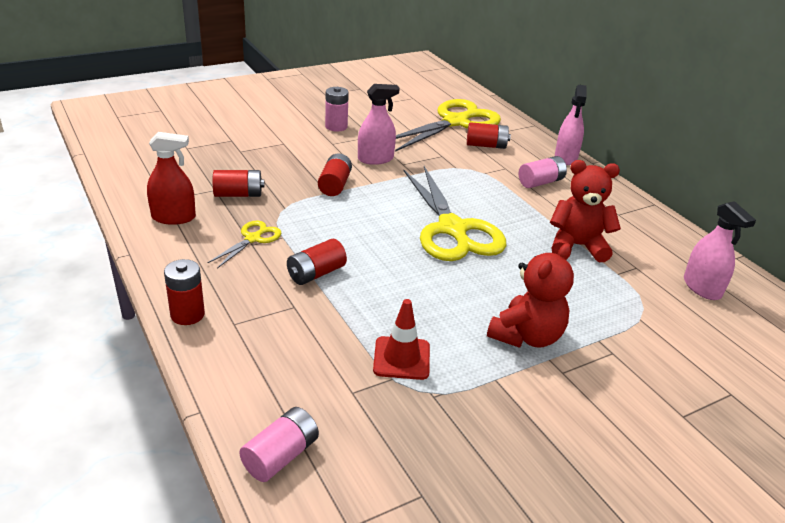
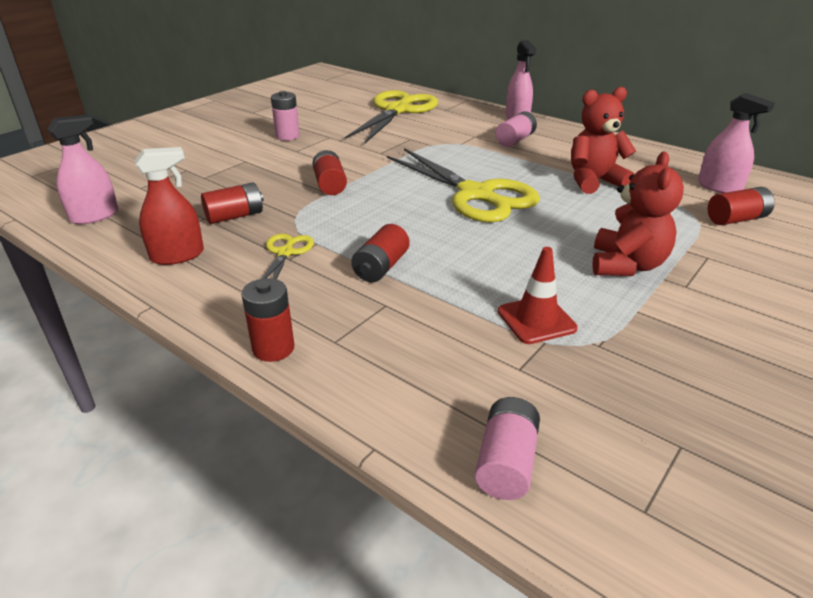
camera: 20 degrees left, 0 degrees up
pink spray bottle [358,84,400,165] -> pink spray bottle moved to [47,114,118,224]
red battery [467,122,511,149] -> red battery moved to [708,187,775,225]

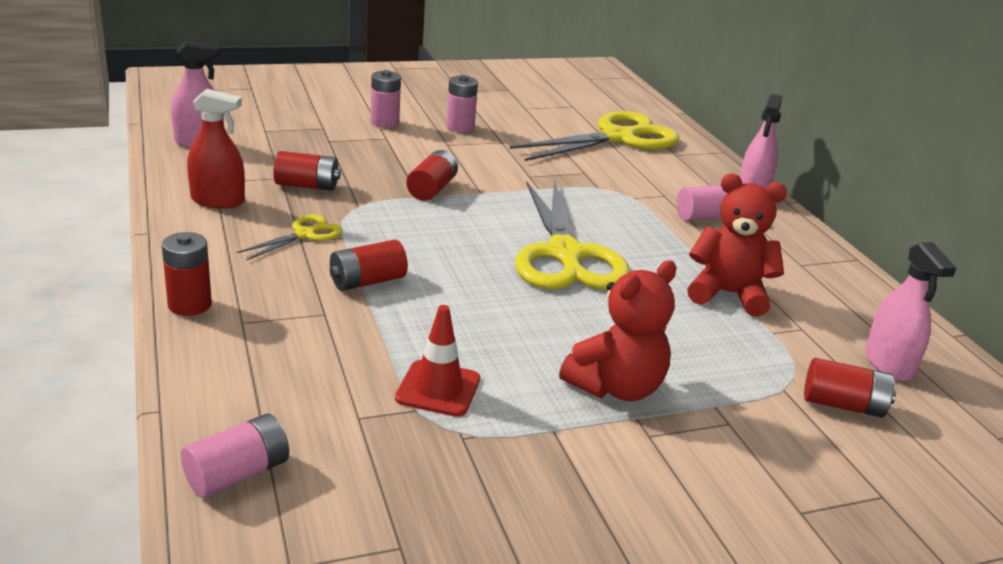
camera: 30 degrees right, 5 degrees down
none -> pink battery [371,70,401,128]

